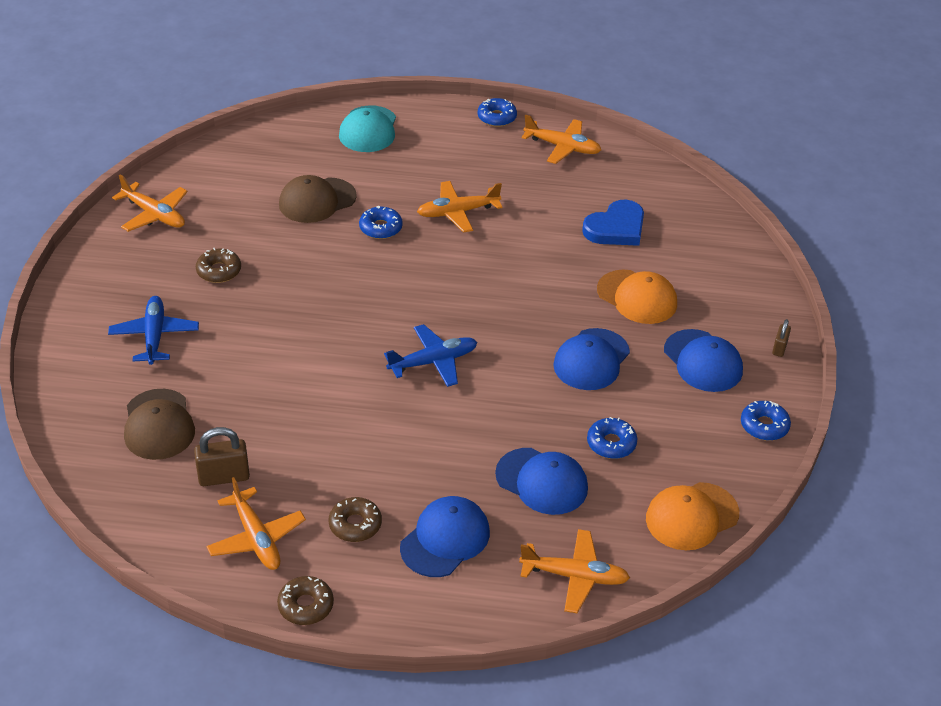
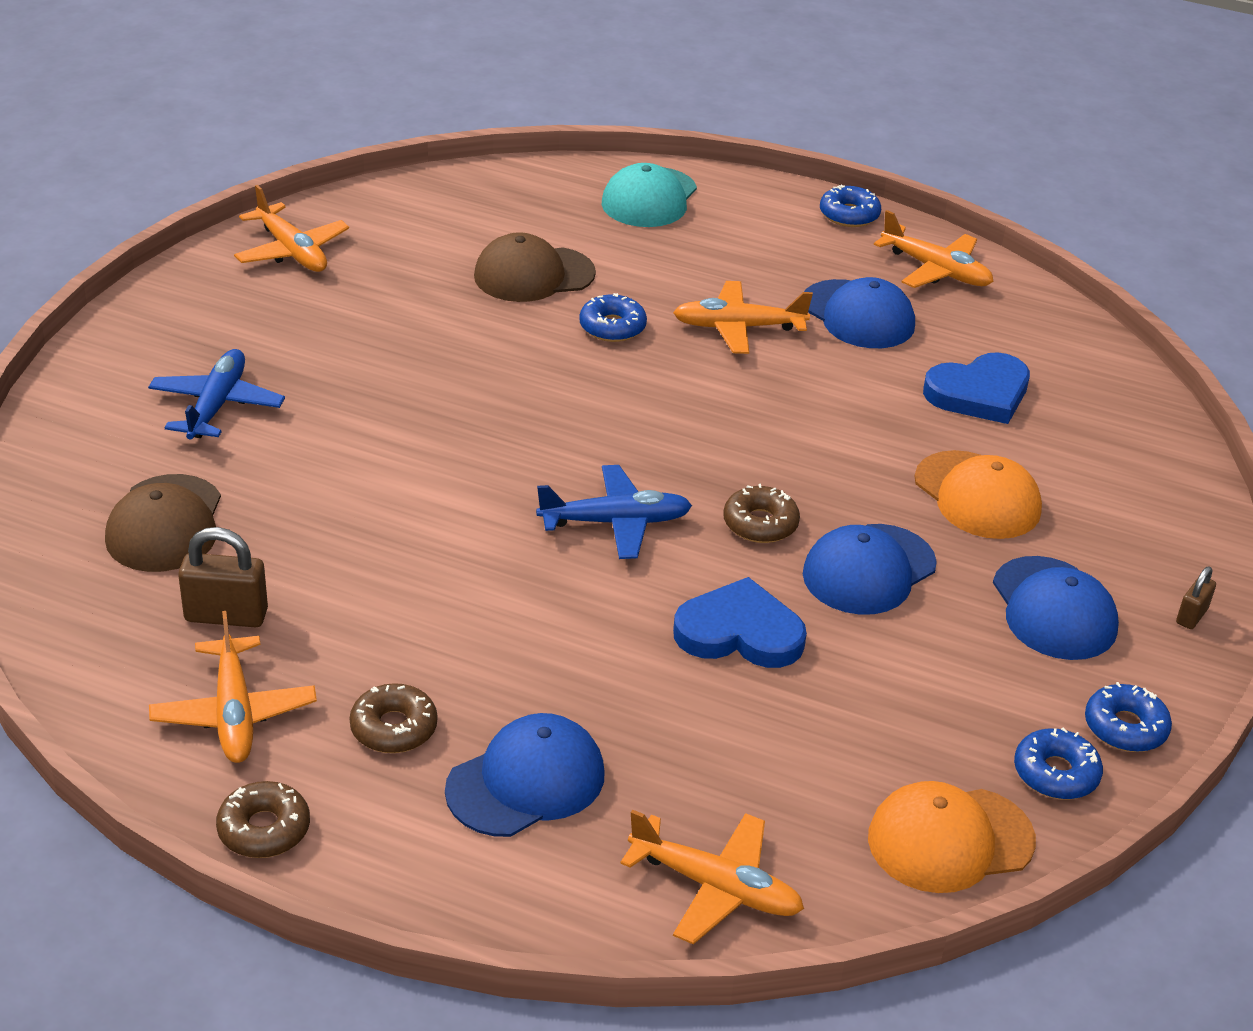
camera: 15 degrees right, 5 degrees down
brown donut [196,248,241,283] -> brown donut moved to [723,484,800,543]
blue cap [495,448,588,515] -> blue cap moved to [804,277,915,348]
blue donut [587,417,637,459] -> blue donut moved to [1014,728,1103,800]
none -> blue heart [673,577,807,668]

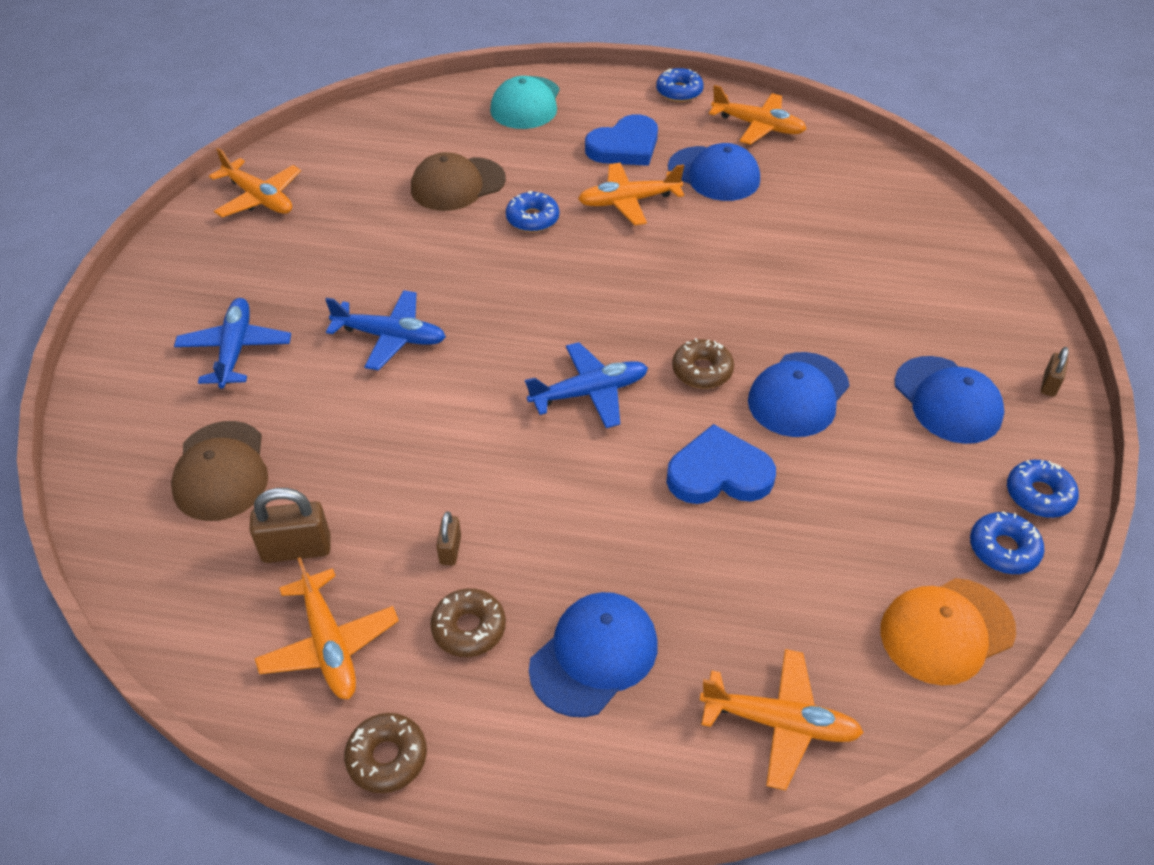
camera: 10 degrees left, 10 degrees up
orange cap [915,450,1042,539] -> none
blue heart [923,352,1030,424] -> blue heart moved to [585,114,658,166]
none -> blue plane [325,290,446,370]
none -> brown padlock [436,511,461,565]

